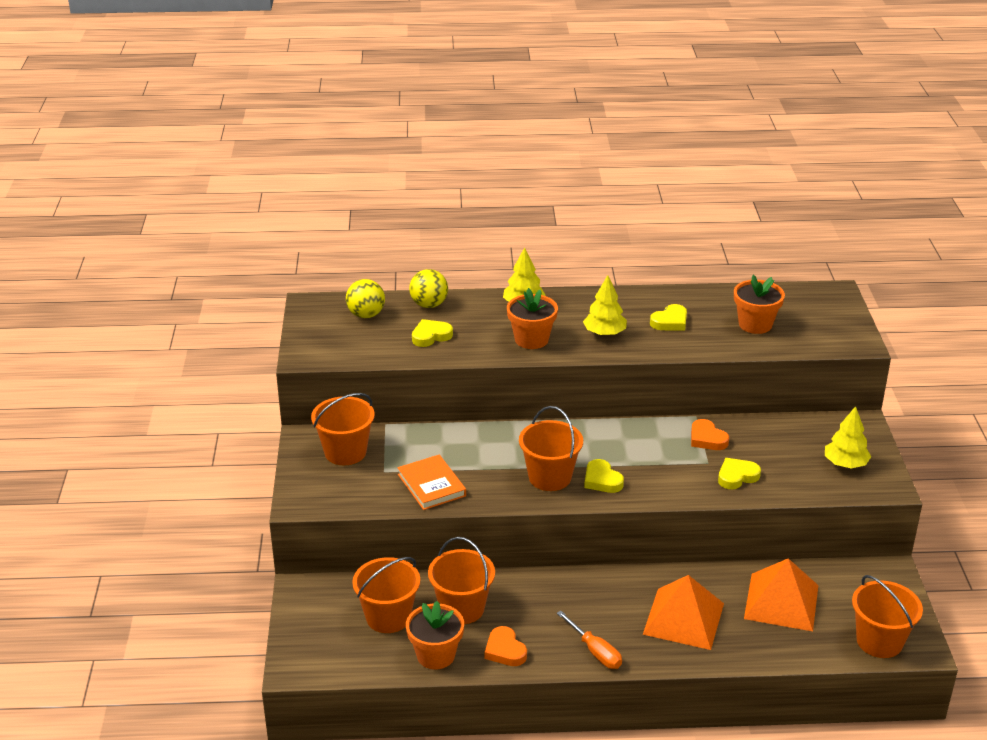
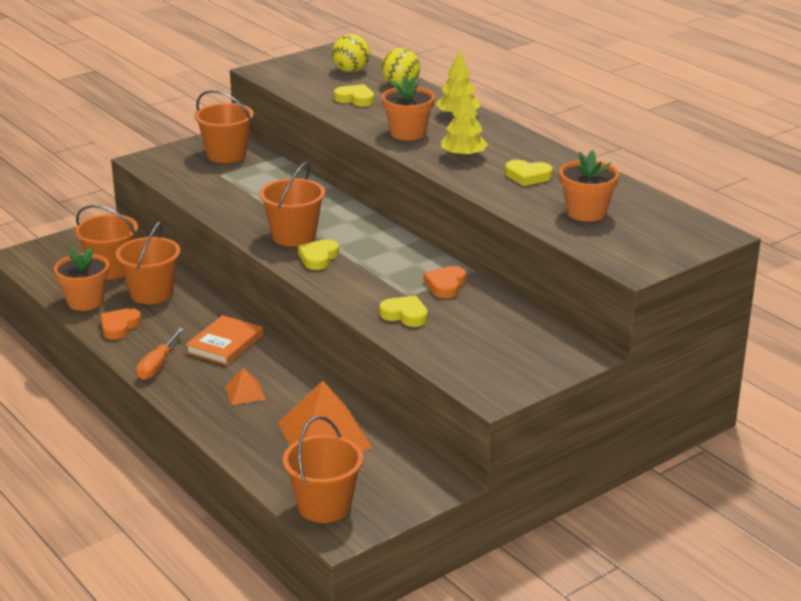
camera: 55 degrees right, 5 degrees down
orange book [398,455,466,510] -> orange book moved to [186,315,263,365]
orange pyramid [643,575,724,650] -> orange pyramid [225,368,266,405], size x0.48
yellow tree [825,406,871,469] -> none

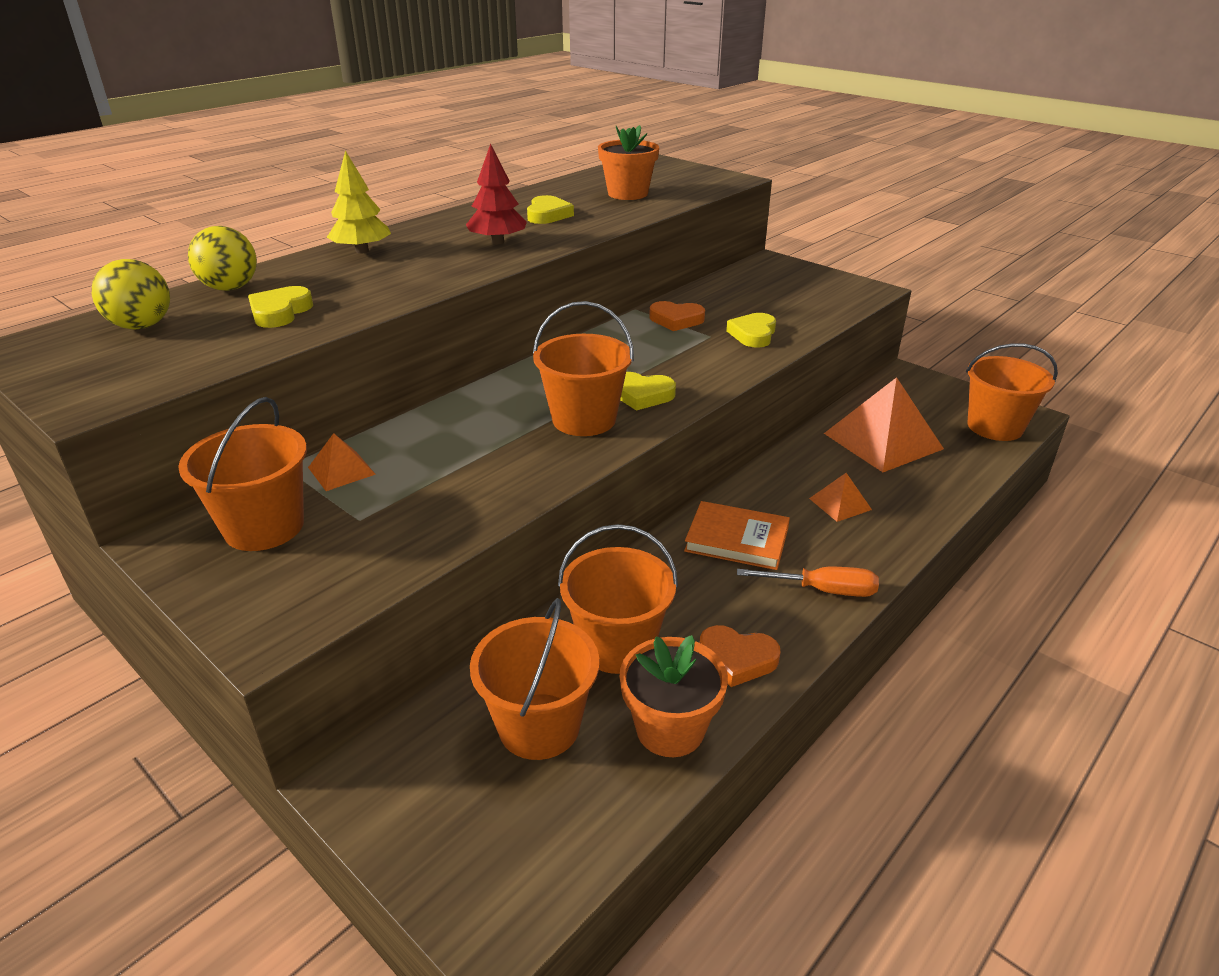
camera: 100 degrees left, 5 degrees up
orange flower pot [382,76,435,141] -> none
yellow tree [441,87,488,159] -> red tree [466,143,527,244]
none -> orange pyramid [308,433,376,491]

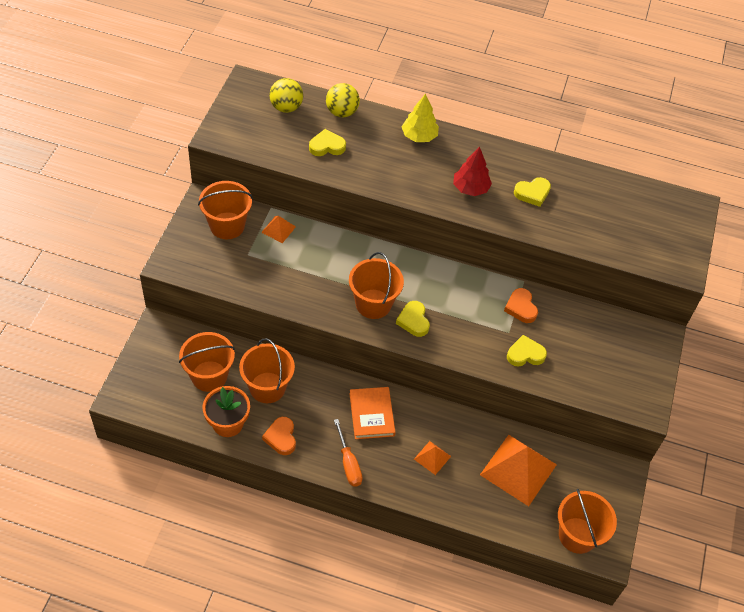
camera: 60 degrees right, 20 degrees up
orange flower pot [598,125,659,200] -> none

